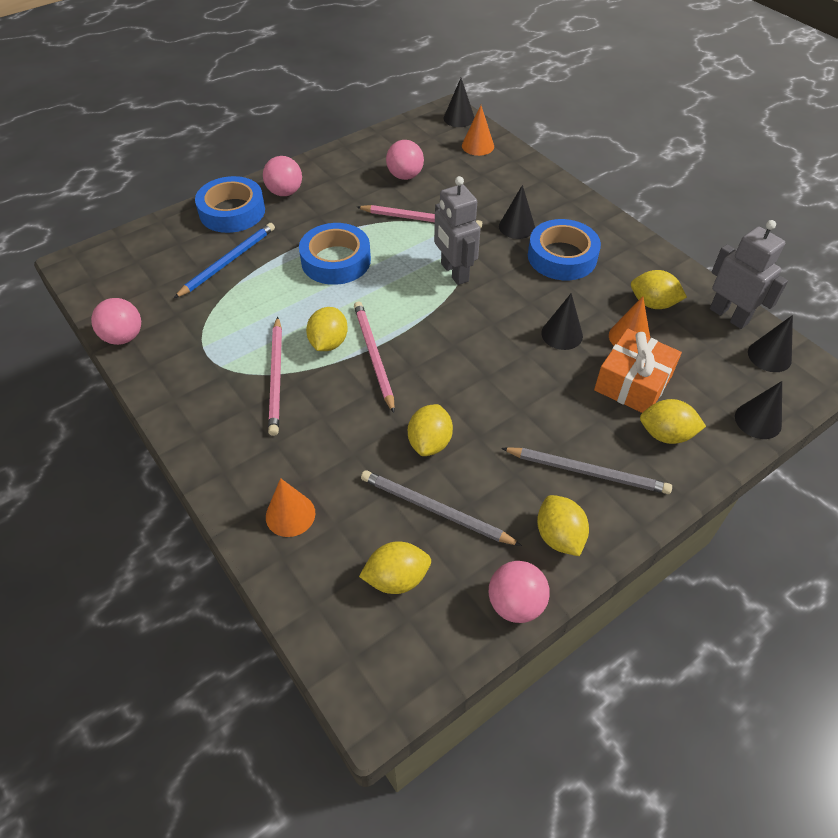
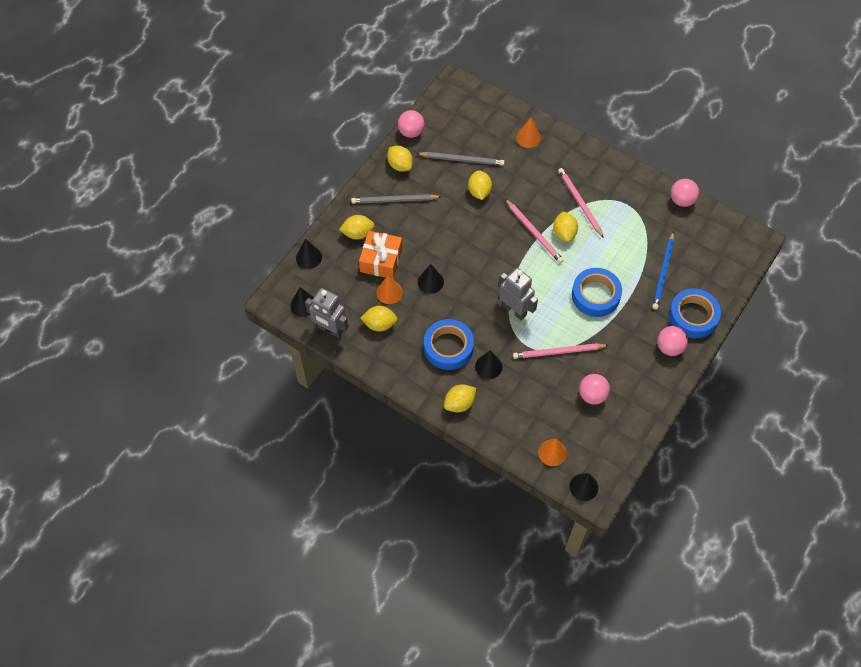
camera: 160 degrees right, 10 degrees up
yellow lemon [359,541,431,594] -> yellow lemon moved to [444,384,476,412]

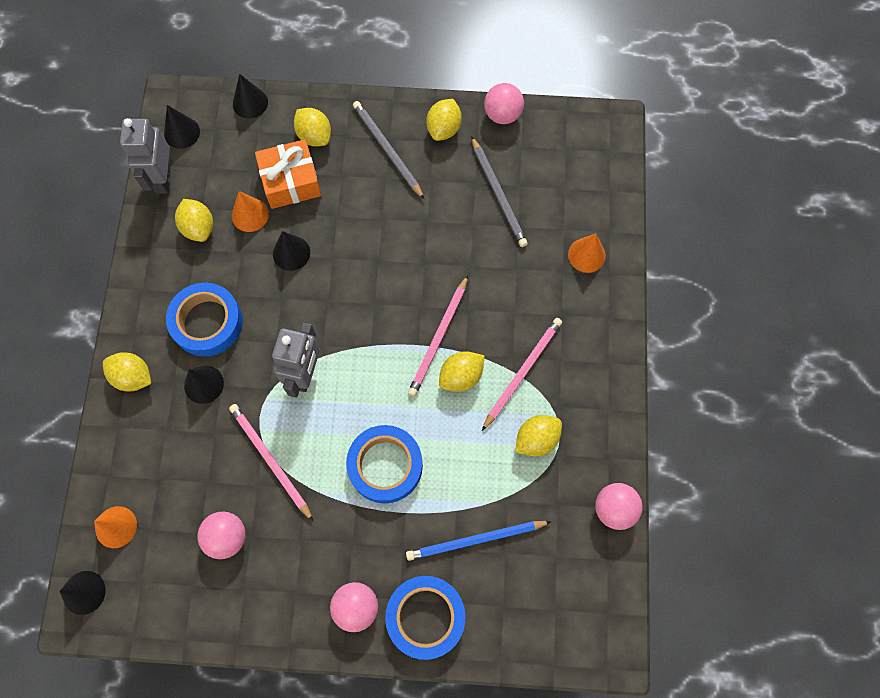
camera: 60 degrees right, 10 degrees up
yellow lemon [468,170,492,200] -> yellow lemon moved to [515,415,562,457]

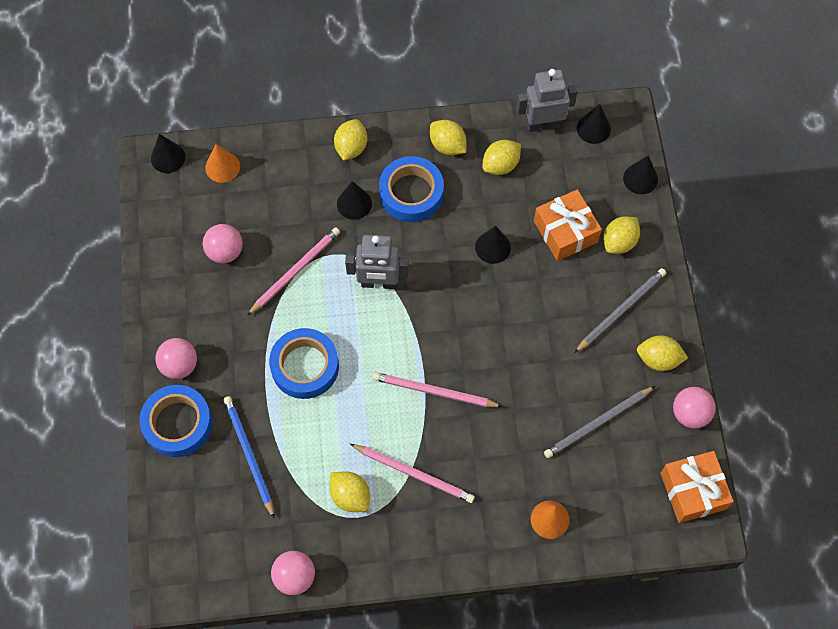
camera: 80 degrees right, 5 degrees down
orange cone [232,191,269,232] -> none
yellow lemon [439,351,485,392] -> yellow lemon moved to [430,120,466,155]
none -> orange gift [661,451,734,523]

